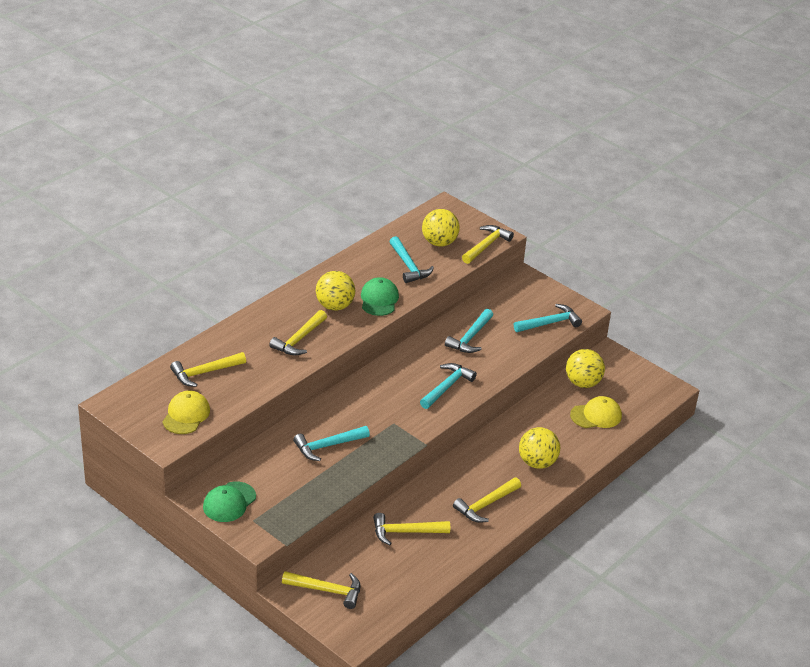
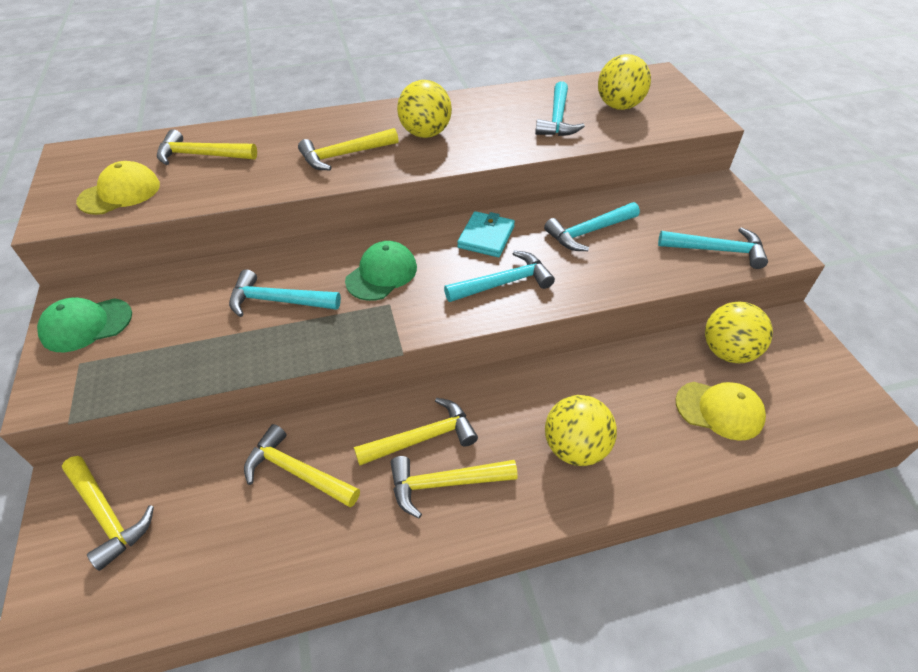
camera: 35 degrees right, 10 degrees up
green cap [361,277,399,316] -> green cap moved to [345,241,417,301]
yellow hammer [462,225,514,264] -> yellow hammer moved to [354,398,478,466]
none -> turquoise wallet [457,211,515,257]

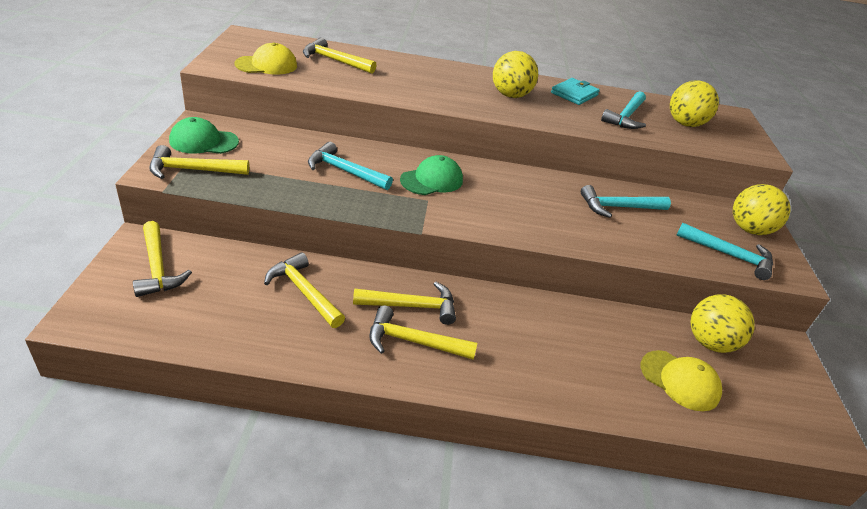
camera: 15 degrees right, 10 degrees down
yellow hammer [298,128,398,170] -> yellow hammer moved to [149,145,249,179]
turquoise hammer [444,251,555,302] -> none
turquoise wallet [457,211,515,257] -> turquoise wallet moved to [551,78,600,105]
yellow ball [545,395,617,466] -> yellow ball moved to [733,184,791,235]

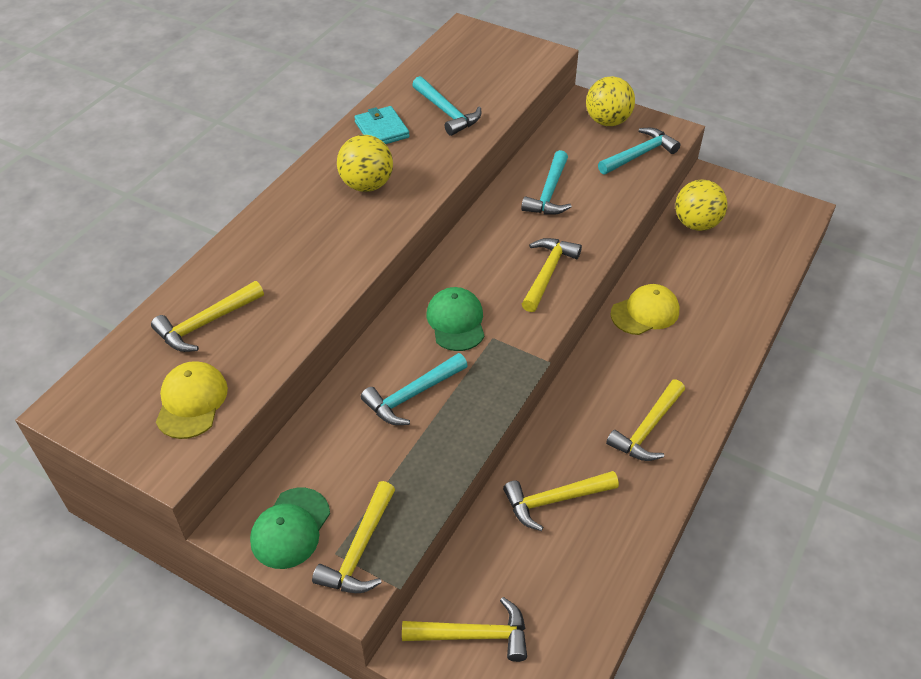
camera: 60 degrees left, 10 degrees up
yellow hammer [353,282,456,325] -> yellow hammer moved to [522,238,582,312]
yellow cap [641,350,722,411] -> yellow cap moved to [610,284,680,335]
yellow ball [670,80,719,127] -> none

